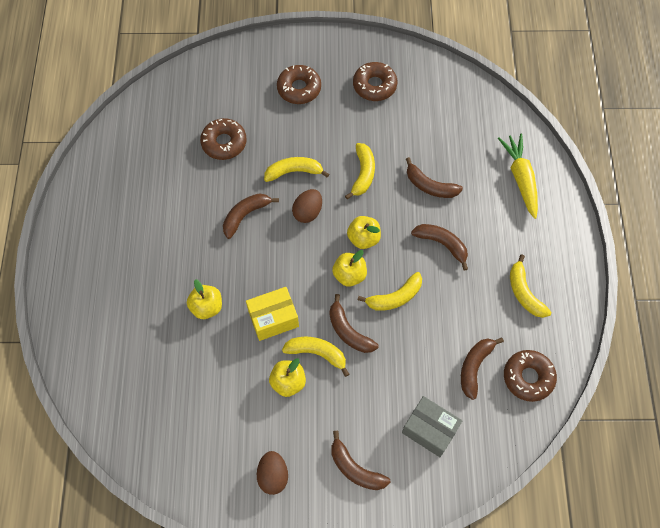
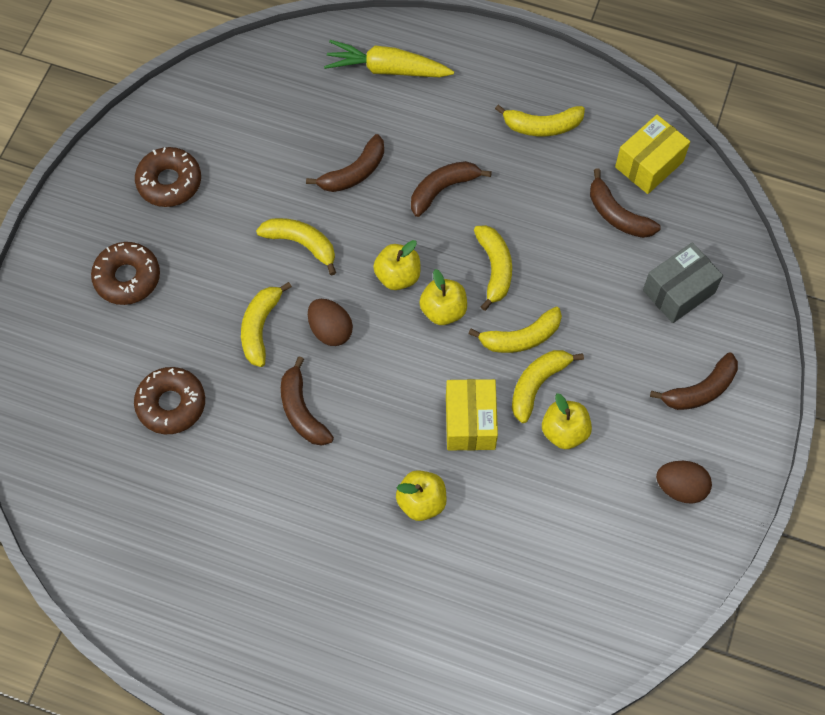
camera: 70 degrees left, 0 degrees up
brown banana [329,294,378,353] -> yellow banana [468,307,562,353]
brown donut [504,350,557,402] -> yellow box [615,115,690,194]

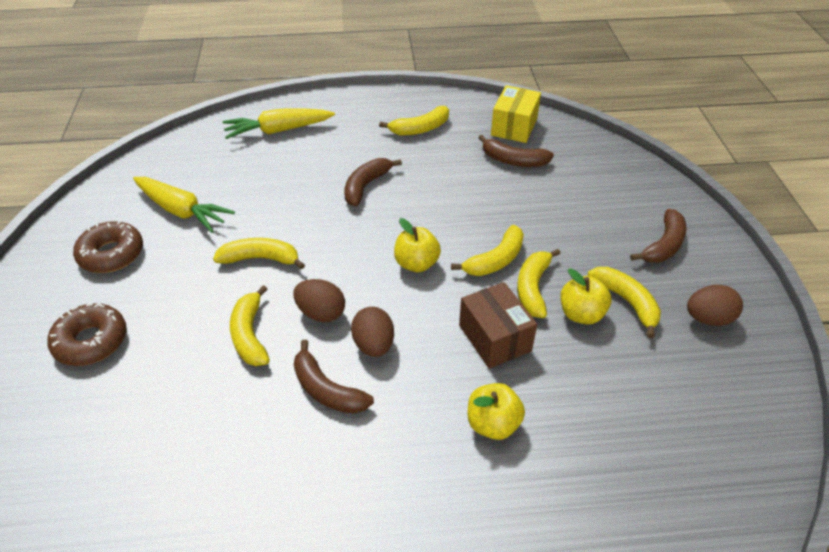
camera: 25 degrees left, 20 degrees down
brown donut [134,367,205,434] -> none
brown banana [306,134,384,192] -> none
yellow apple [373,240,421,290] -> none
yellow box [446,379,498,451] -> brown box [459,282,537,369]
yellow banana [474,225,512,311] -> yellow banana moved to [588,267,661,338]
grey box [643,242,723,323] -> none
none -> yellow carrot [133,177,235,232]
none -> brown egg [351,307,394,357]

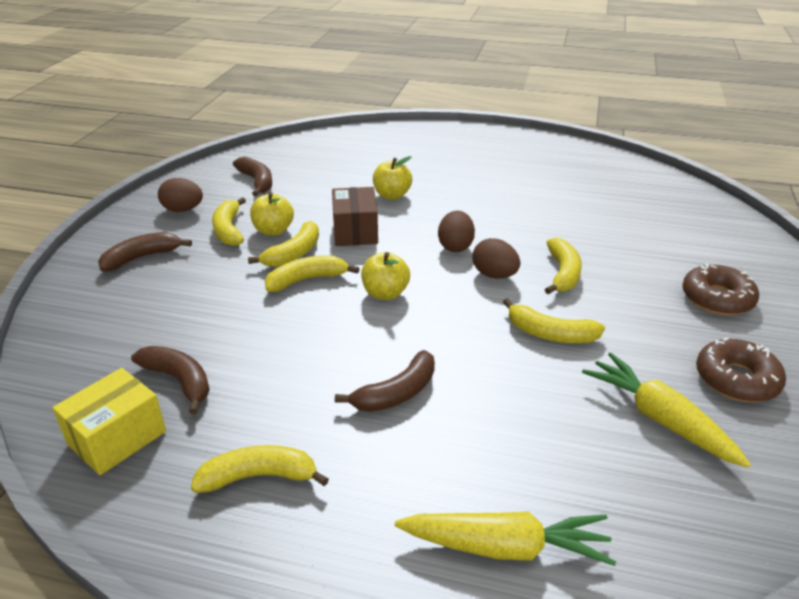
camera: 160 degrees left, 10 degrees down
brown banana [294,340,374,414] -> brown banana moved to [233,157,272,196]

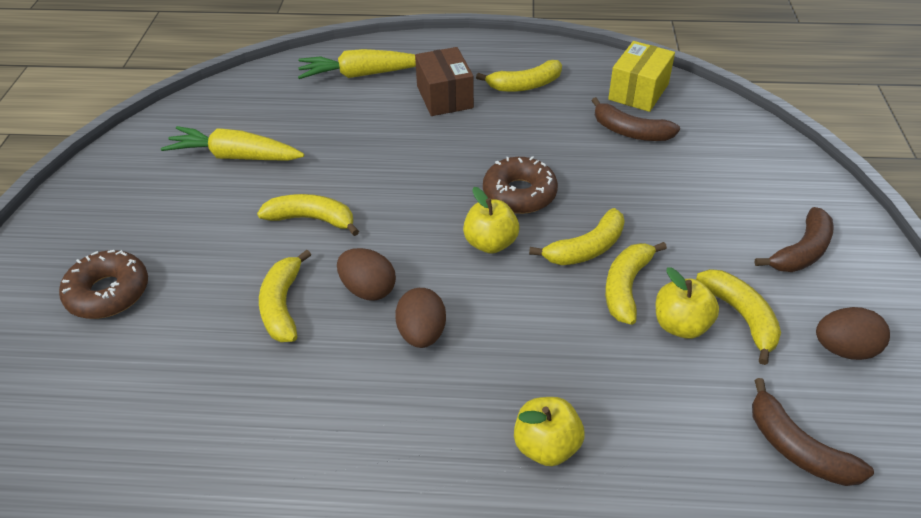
camera: 170 degrees right, 10 degrees up
brown box [332,187,378,246] -> brown box moved to [415,47,474,116]
brown banana [335,350,435,412] -> none
yellow carrot [582,352,751,468] -> yellow carrot turned 150 degrees clockwise [161,126,304,161]
brown donut [696,338,786,402] -> brown donut moved to [483,156,558,214]

